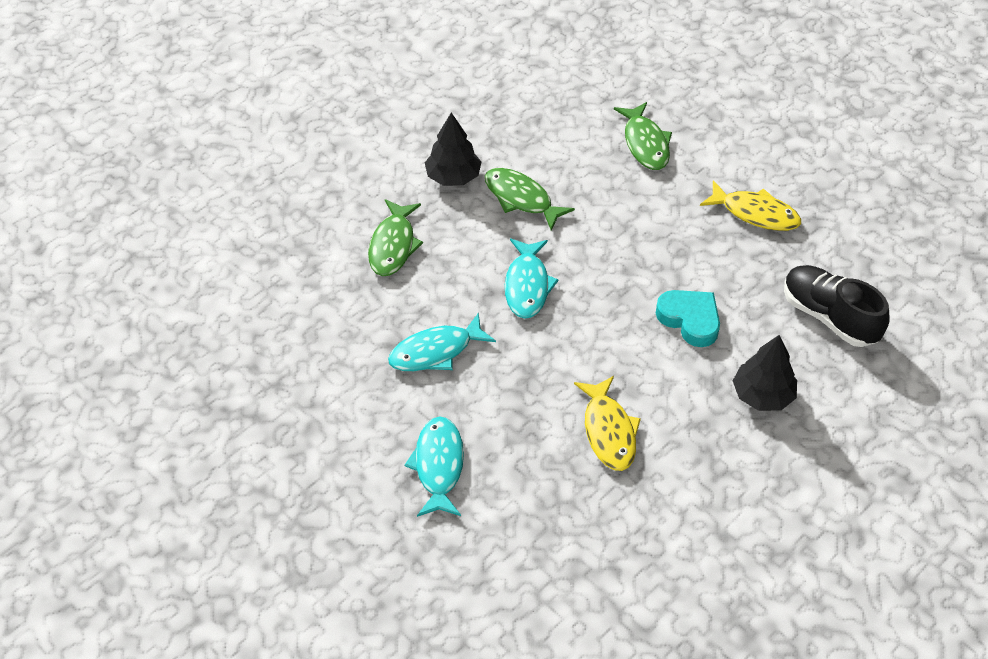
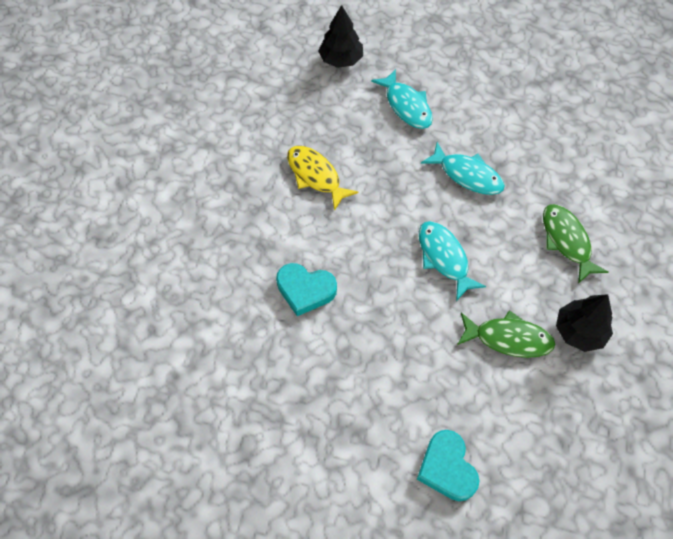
camera: 150 degrees right, 10 degrees up
turquoise fish [388,312,496,371] -> turquoise fish turned 90 degrees clockwise [421,142,505,195]
green fish [614,102,672,170] -> turquoise heart [417,430,479,501]
yellow fish [700,180,801,231] -> none
black tree [733,335,797,411] -> black tree moved to [318,5,363,68]
black shoe [784,265,890,347] -> none

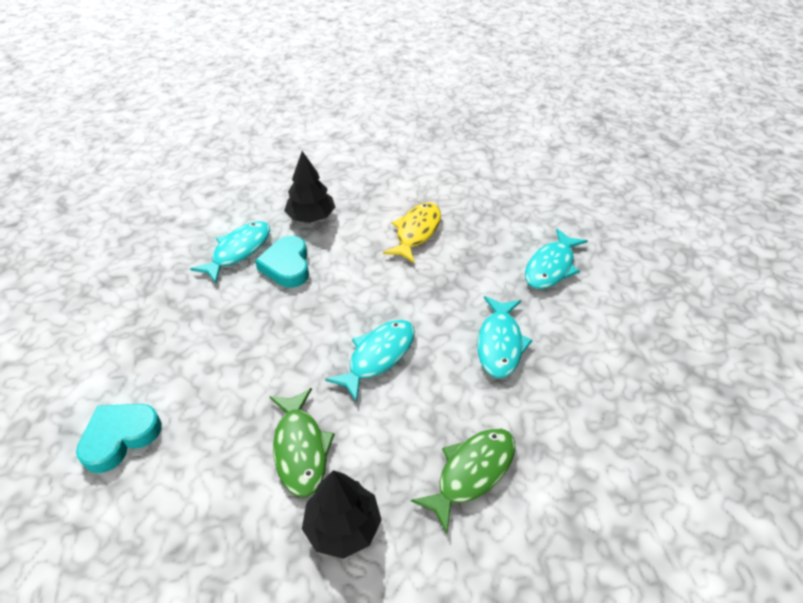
camera: 65 degrees right, 15 degrees down
black tree [318,5,363,68] -> black tree moved to [284,151,335,223]
none -> turquoise fish [190,221,270,283]

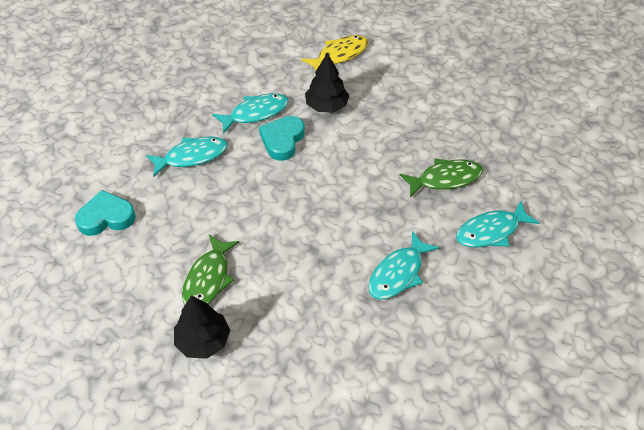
camera: 30 degrees right, 5 degrees up
turquoise fish [325,320,415,402] -> turquoise fish moved to [146,136,228,177]
yellow fish [383,202,441,263] -> yellow fish moved to [301,35,368,71]
green fish [411,428,516,534] -> green fish moved to [400,158,483,198]

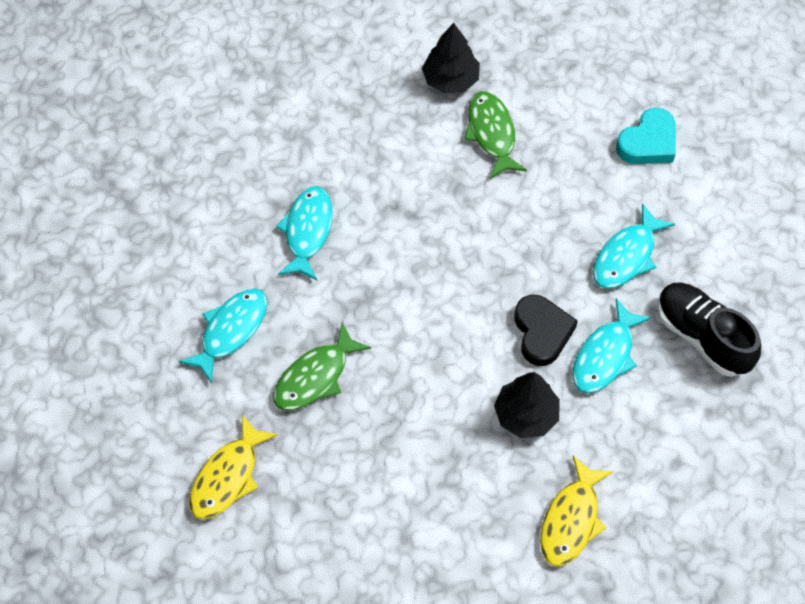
camera: 150 degrees right, 10 degrees up
turquoise heart [259,116,305,161] -> black heart [514,295,578,366]
none -> yellow fish [189,415,278,520]
none -> black shoe [657,282,761,377]

